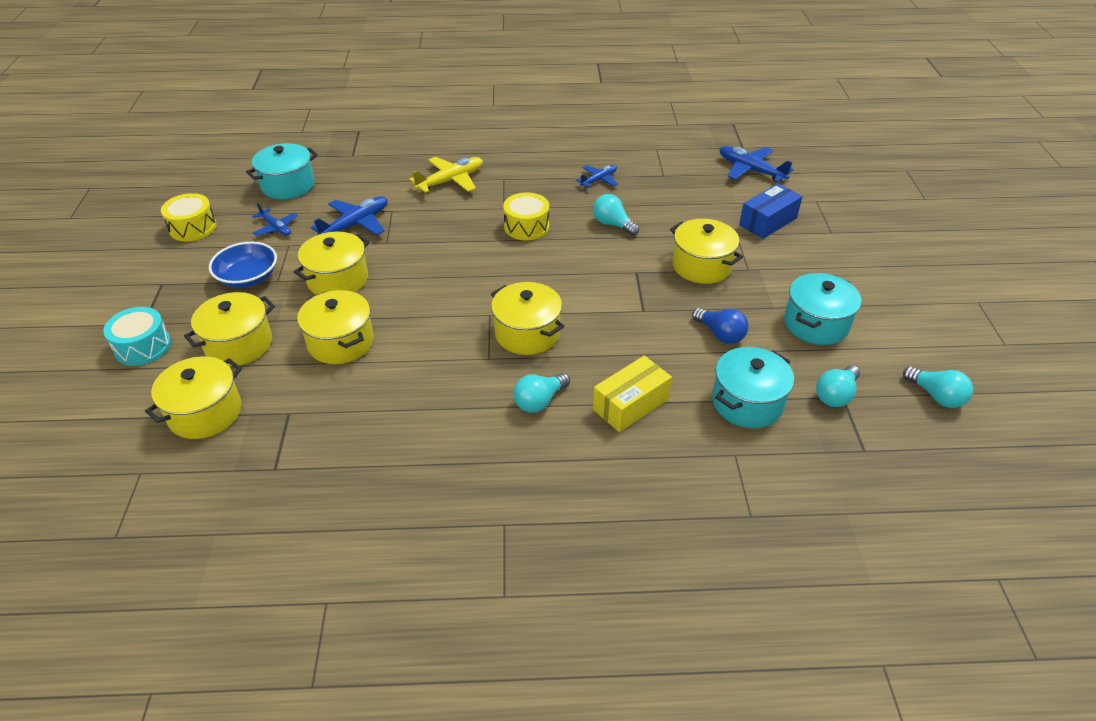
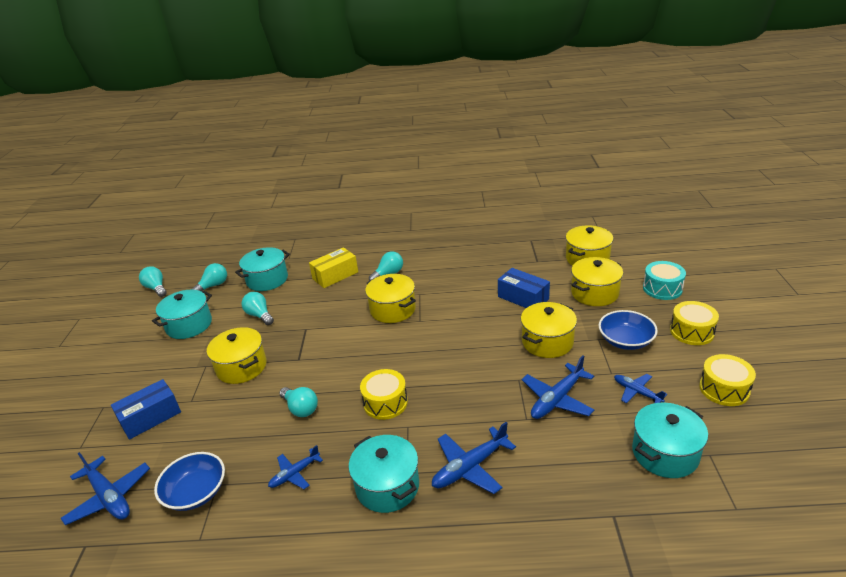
camera: 175 degrees left, 10 degrees down
yellow pot [297,290,374,364] -> blue box [498,268,550,308]
yellow plane [409,157,483,193] -> blue plane [432,422,516,494]
blue light bulb [692,308,749,344] -> turquoise light bulb [241,292,274,325]
none -> blue bowl [154,452,225,511]
none -> turquoise pot [349,435,419,513]
none -> yellow drum [670,301,719,345]

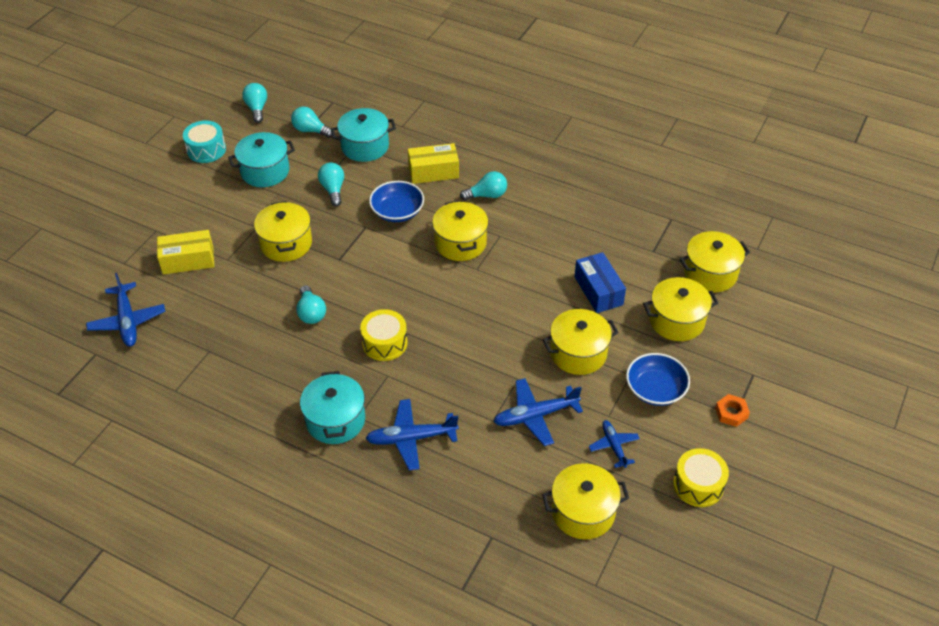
camera: 25 degrees right, 15 degrees up
blue box [111,379,181,440] -> yellow box [157,230,214,274]
blue bowl [154,452,225,511] -> blue bowl moved to [369,181,424,222]
turquoise light bulb [191,263,227,292] -> turquoise light bulb turned 135 degrees counterclockwise [291,106,332,138]
blue plane [268,445,323,489] -> none
turquoise pot [632,403,708,478] -> yellow pot [542,463,629,539]
turquoise drum [643,261,686,300] -> turquoise drum moved to [183,120,226,163]
yellow drum [670,301,719,345] -> orange nut [715,394,750,427]

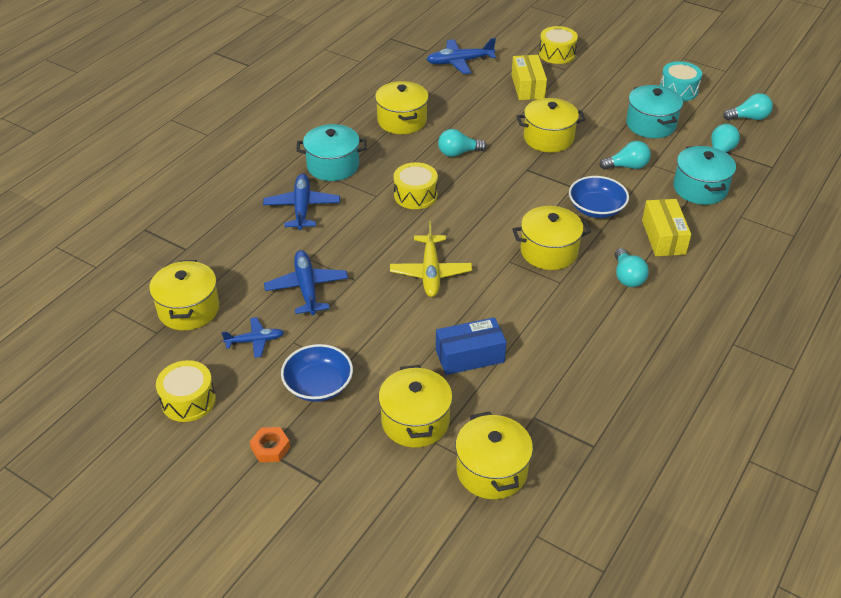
camera: 95 degrees right, 5 degrees down
yellow pot [542,309,619,375] -> yellow pot moved to [375,81,429,134]
none -> yellow plane [390,221,472,297]
none -> yellow drum [539,26,578,64]

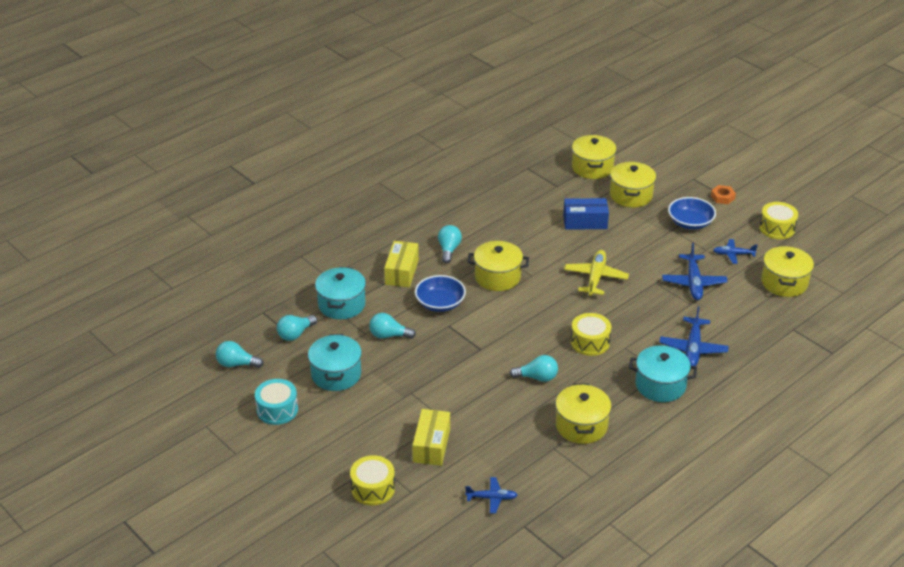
camera: 165 degrees left, 5 degrees down
blue plane [426,38,496,74] -> blue plane [465,477,517,514], size x0.62
yellow pot [517,98,586,152] -> none

